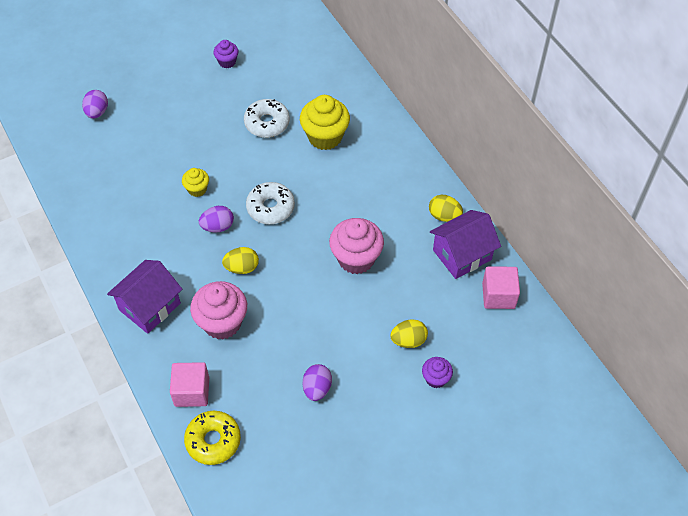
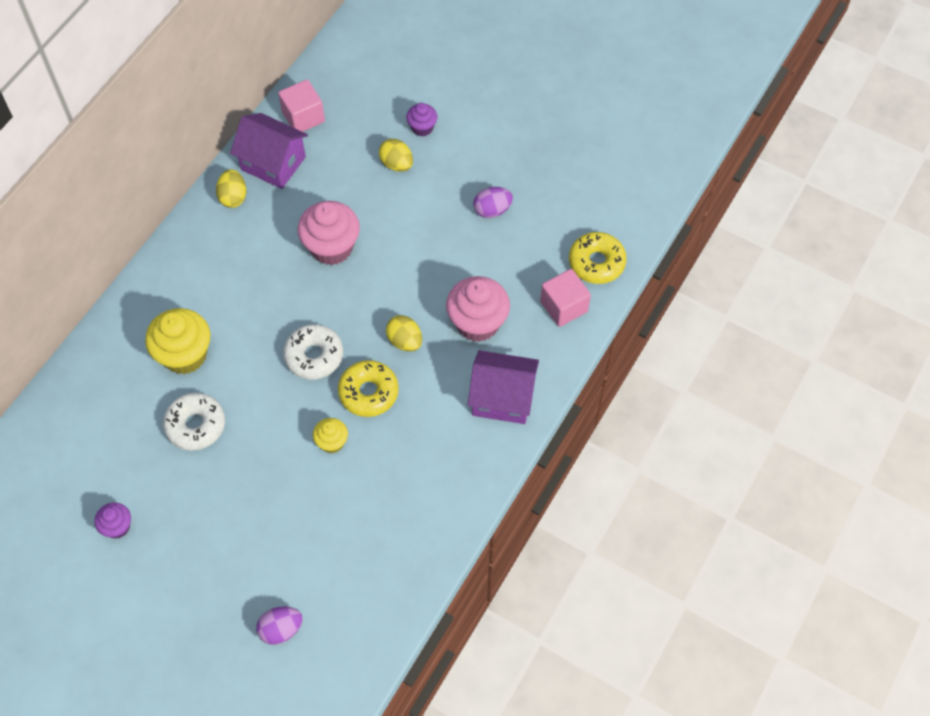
camera: 120 degrees left, 5 degrees up
purple egg [199,206,234,232] -> yellow donut [338,360,399,417]

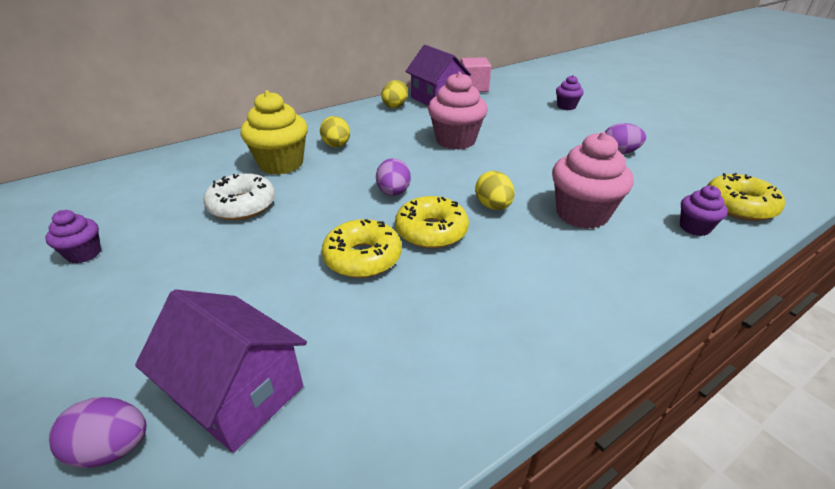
camera: 25 degrees right, 25 degrees down
white donut [283,324,343,380] -> purple egg [376,158,411,196]
yellow cupcake [313,418,348,453] -> yellow donut [322,219,402,278]
yellow egg [379,139,413,172] -> yellow egg moved to [320,116,350,147]
purple house [468,350,539,424] -> purple house moved to [135,289,307,453]
pink cube [540,269,591,327] -> purple cupcake [680,186,728,236]

